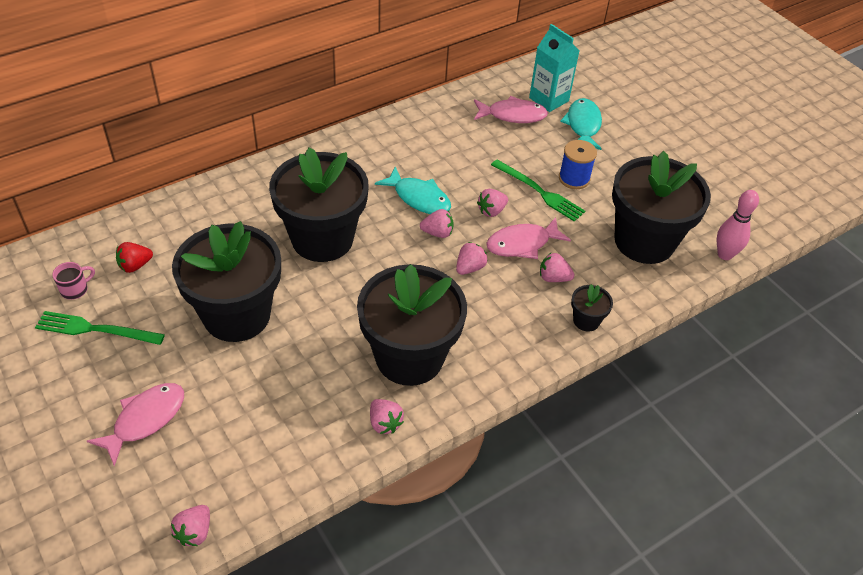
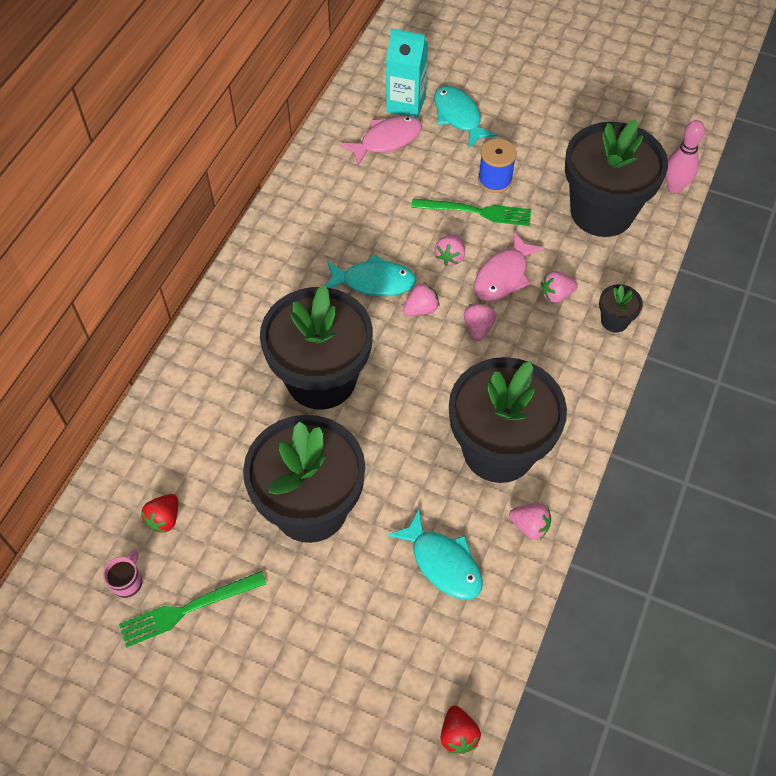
camera: 30 degrees left, 10 degrees up
pink fish [87,383,184,466] -> none
pink strawberry [171,505,210,546] -> red strawberry [441,706,481,754]
none -> turquoise fish [388,509,483,600]

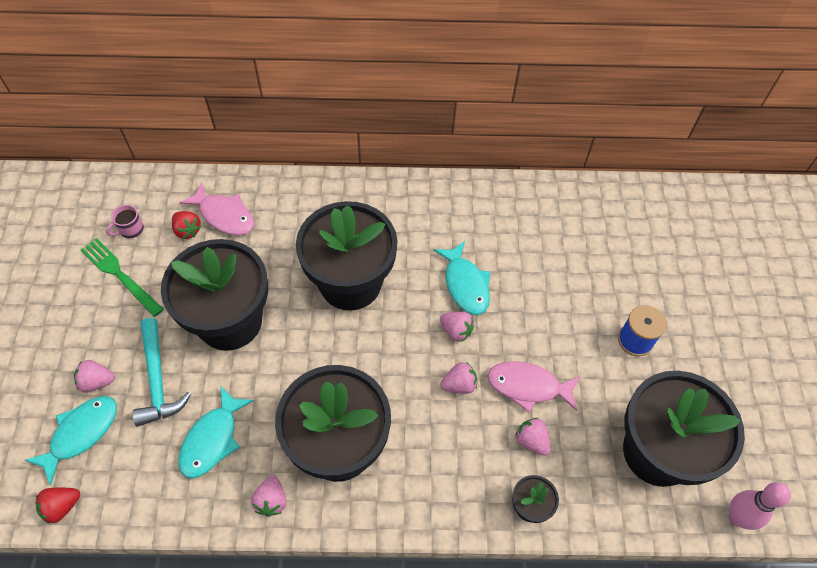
camera: 65 degrees right, 0 degrees up
pink mug [103,550,142,598] -> pink mug turned 150 degrees clockwise [106,205,144,239]
red strawberry [141,494,178,533] -> red strawberry turned 135 degrees counterclockwise [172,211,202,239]
pink fish [340,116,422,166] -> pink fish moved to [179,182,254,236]
turquoise carton [386,28,428,119] -> none
green fork [411,198,531,226] -> none
turquoise fish [434,86,498,148] -> turquoise fish moved to [25,396,117,485]
pink strawberry [435,234,465,266] -> pink strawberry moved to [74,360,115,392]
none -> turquoise hammer [132,318,191,427]

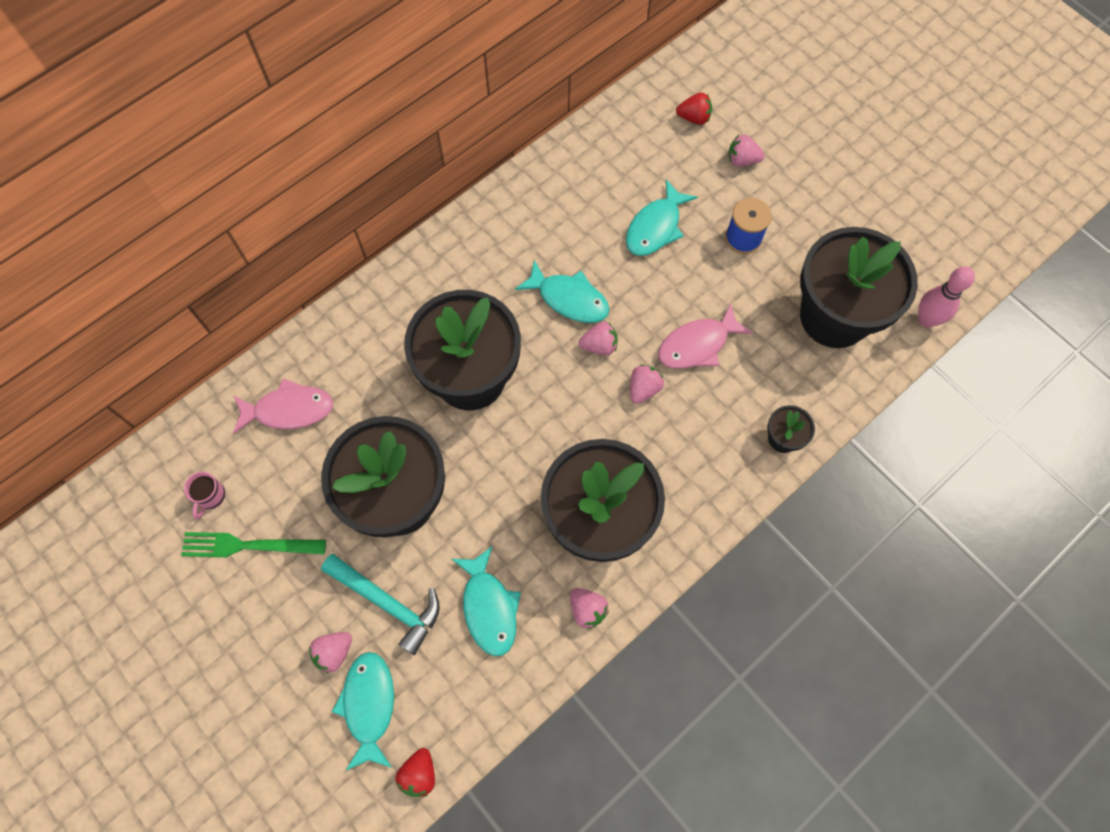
camera: 40 degrees left, 10 degrees up
red strawberry [172,211,202,239] -> red strawberry moved to [676,92,712,125]
pink strawberry [515,418,551,456] -> pink strawberry moved to [728,135,765,167]
none -> turquoise fish [626,179,698,256]

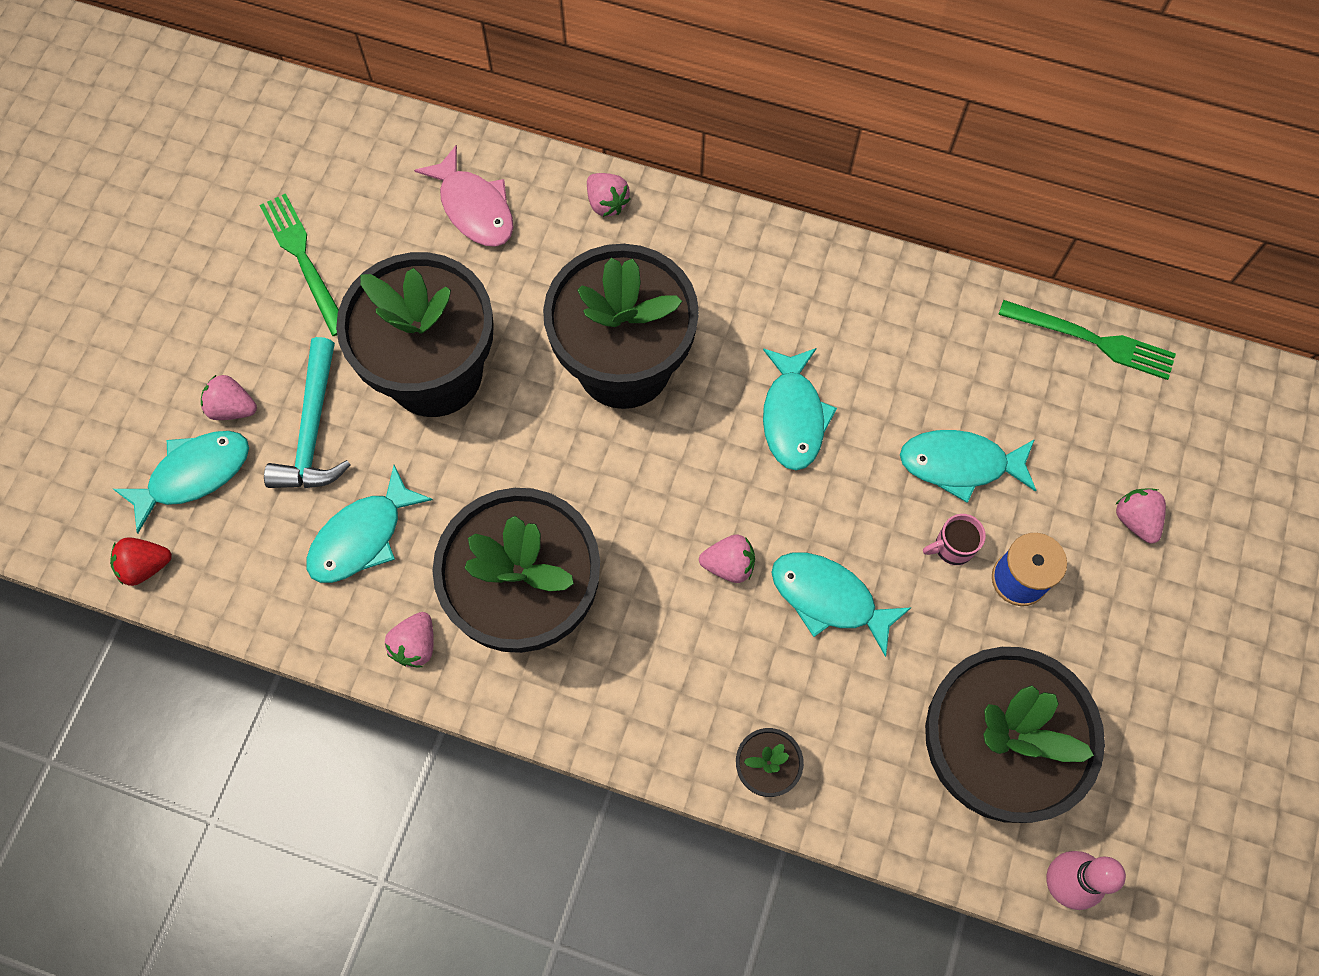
camera: 60 degrees right, 0 degrees up
pink mug [184,472,226,519] -> pink mug moved to [923,514,986,565]
pink strawberry [578,322,618,355] -> pink strawberry moved to [587,173,630,217]
pink fish [658,303,752,369] -> turquoise fish [771,552,912,657]
red strawberry [676,92,712,125] -> none
none -> green fork [998,300,1176,380]

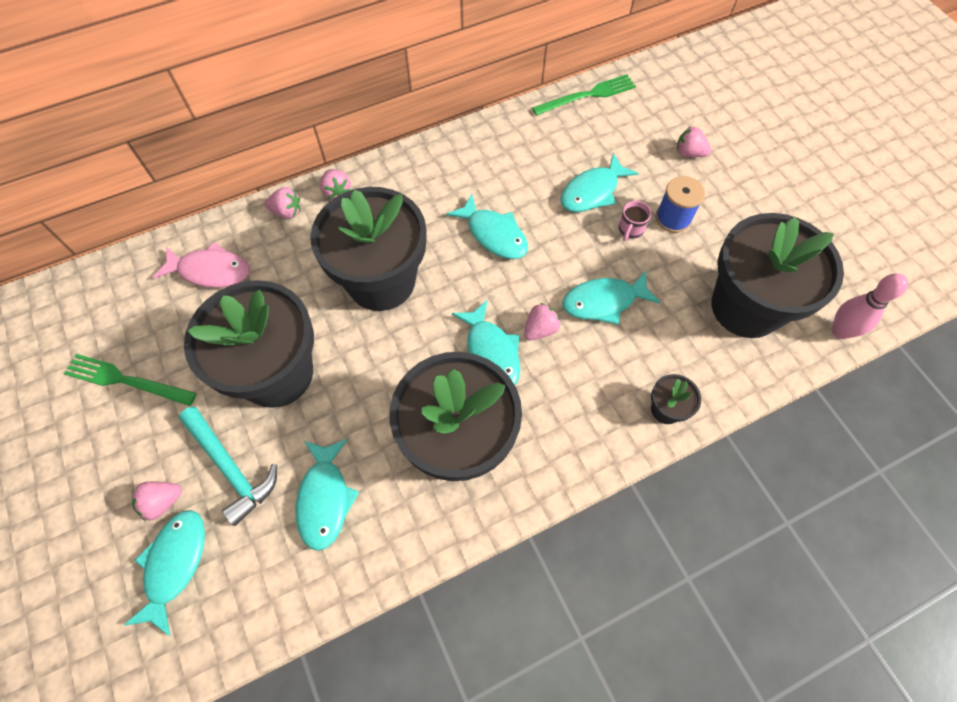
camera: 45 degrees left, 5 degrees down
red strawberry [110,537,172,586] -> none
pink strawberry [385,612,434,667] -> pink strawberry moved to [320,169,351,199]
none -> turquoise fish [452,300,520,385]

